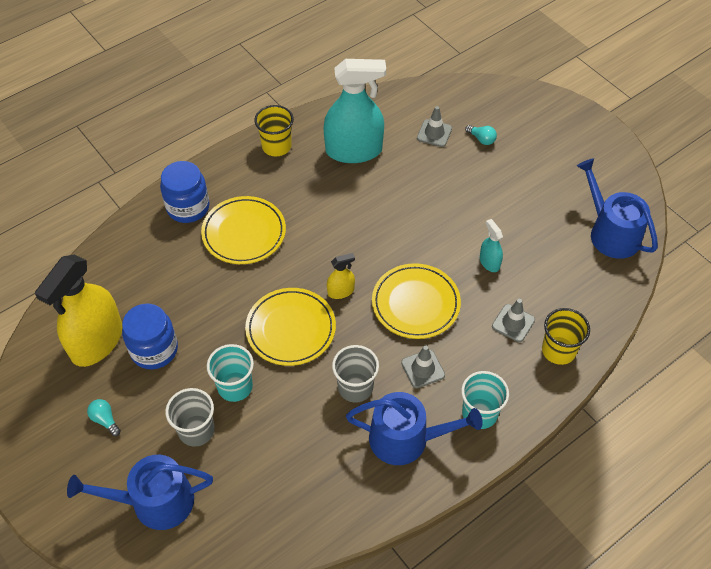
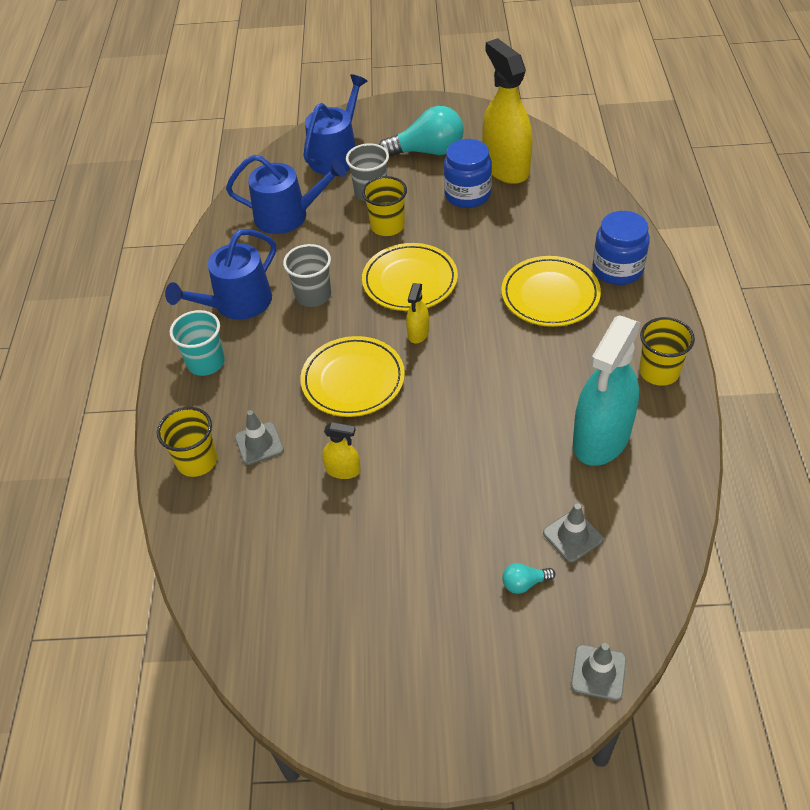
camera: 130 degrees right, 5 degrees down
turquoise light bulb [87,399,121,436] -> turquoise light bulb [379,106,464,157], size x2.29
turquoise cup [207,344,254,402] -> yellow cup [362,176,407,236]
grey traffic cone [401,345,445,388] -> grey traffic cone moved to [571,643,626,701]
turquoise spray bottle [480,219,503,272] -> yellow spray bottle [322,422,361,479]
blue watering can [577,158,658,259] -> blue watering can moved to [226,155,346,234]

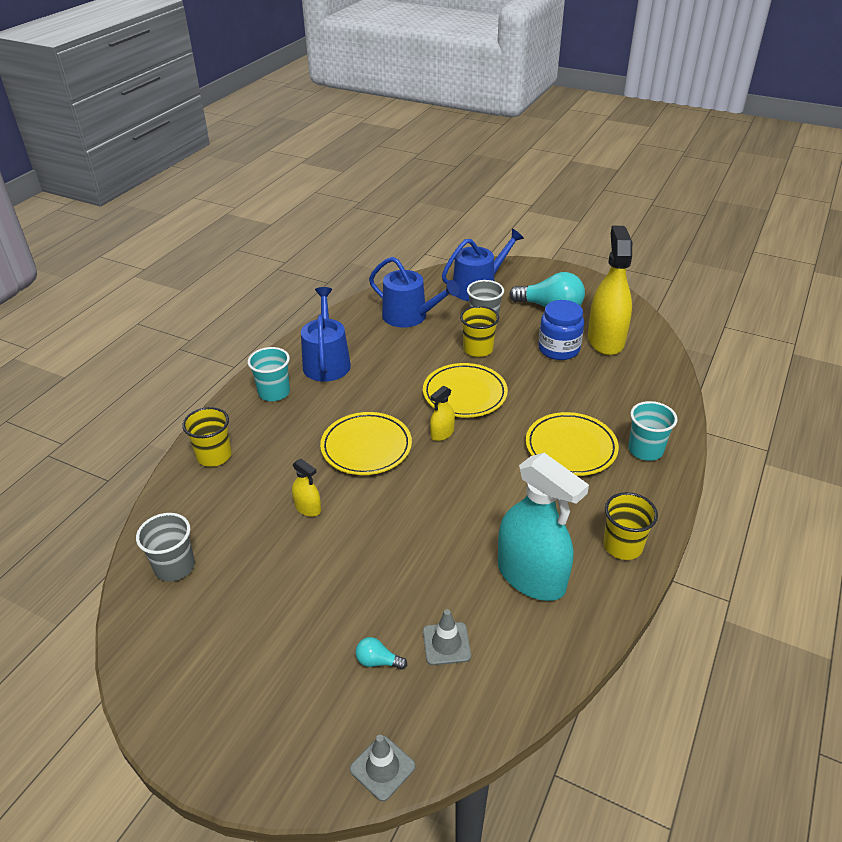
camera: 25 degrees right, 10 degrees down
blue watering can [165,229,276,320] -> blue watering can turned 105 degrees clockwise [301,287,351,382]
grey traffic cone [235,410,284,465] -> none
grey cup [283,244,331,307] -> grey cup moved to [136,513,195,582]
turquoise spray bottle [573,315,640,466] -> turquoise spray bottle turned 105 degrees counterclockwise [498,453,589,601]
blue jar [593,211,650,285] -> turquoise cup [628,401,678,461]

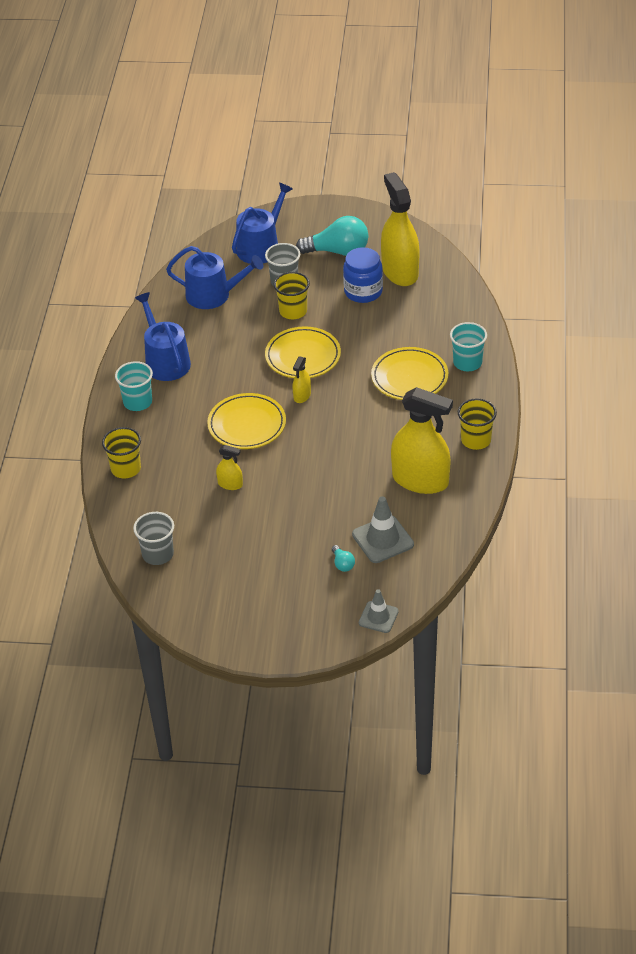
camera: 20 degrees left, 5 degrees up
turquoise light bulb [356,637,407,670] -> turquoise light bulb turned 105 degrees counterclockwise [332,545,355,572]
grey traffic cone [423,609,471,665] -> grey traffic cone [352,496,414,563], size x1.53
turquoise spray bottle [498,453,589,601] -> yellow spray bottle [391,387,453,494]

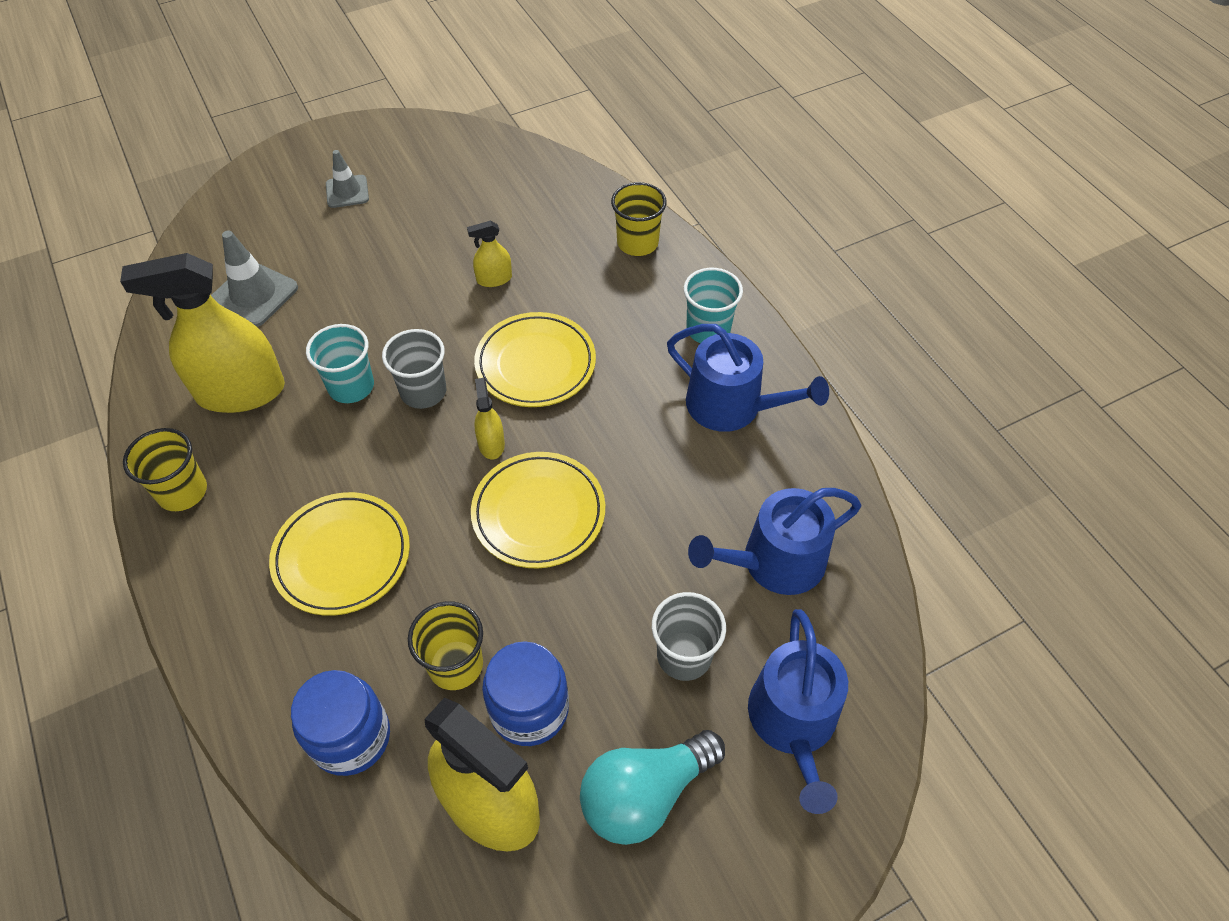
camera: 145 degrees right, 10 degrees up
grey cup [133,512,174,565] -> grey cup moved to [382,329,446,409]
yellow cup [274,272,310,319] -> yellow cup moved to [408,601,483,690]
turquoise light bulb [332,545,355,572] -> none
grey traffic cone [359,589,399,633] -> grey traffic cone moved to [326,150,369,208]
turquoise cup [450,322,487,371] -> turquoise cup moved to [306,324,374,403]
none -> blue jar [291,670,390,776]

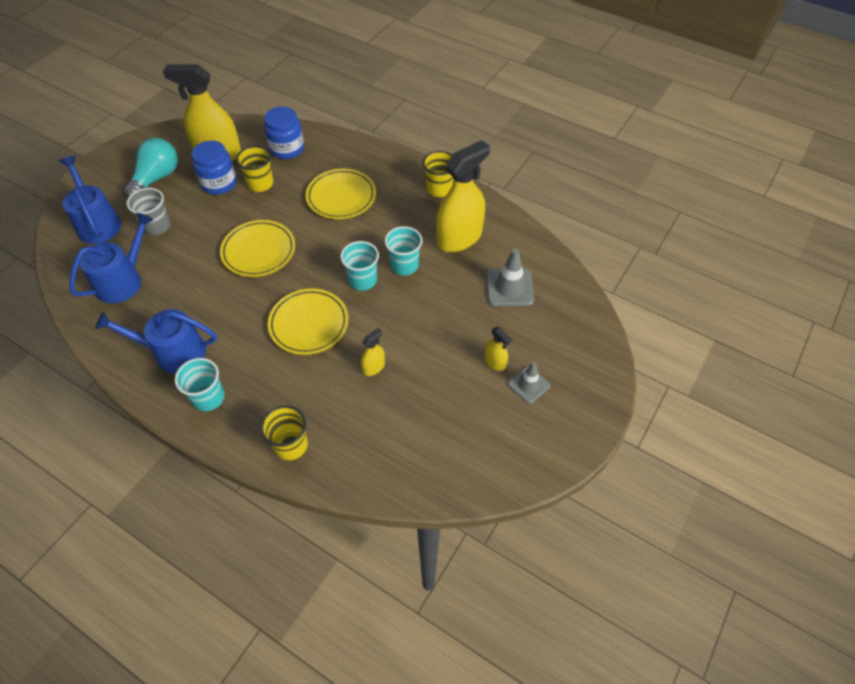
camera: 150 degrees right, 0 degrees up
grey cup [382,329,446,409] -> turquoise cup [340,241,379,291]
yellow spray bottle [474,378,505,459] -> yellow spray bottle moved to [484,327,512,371]

